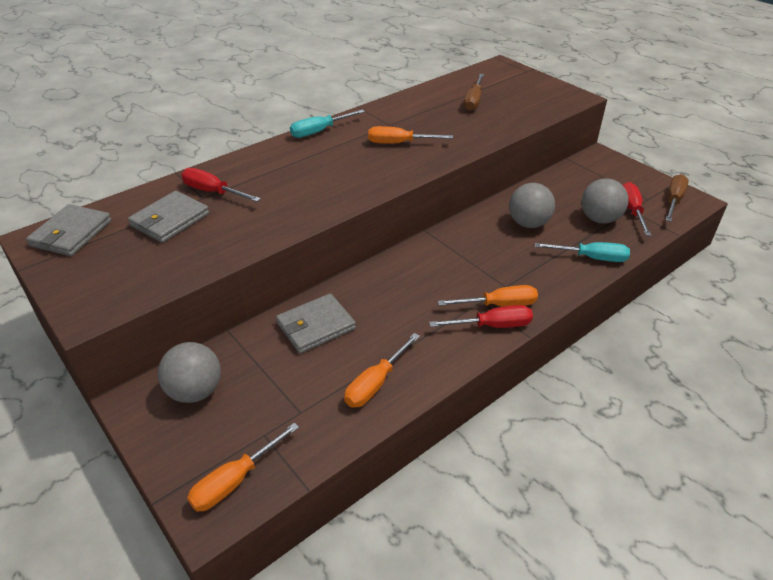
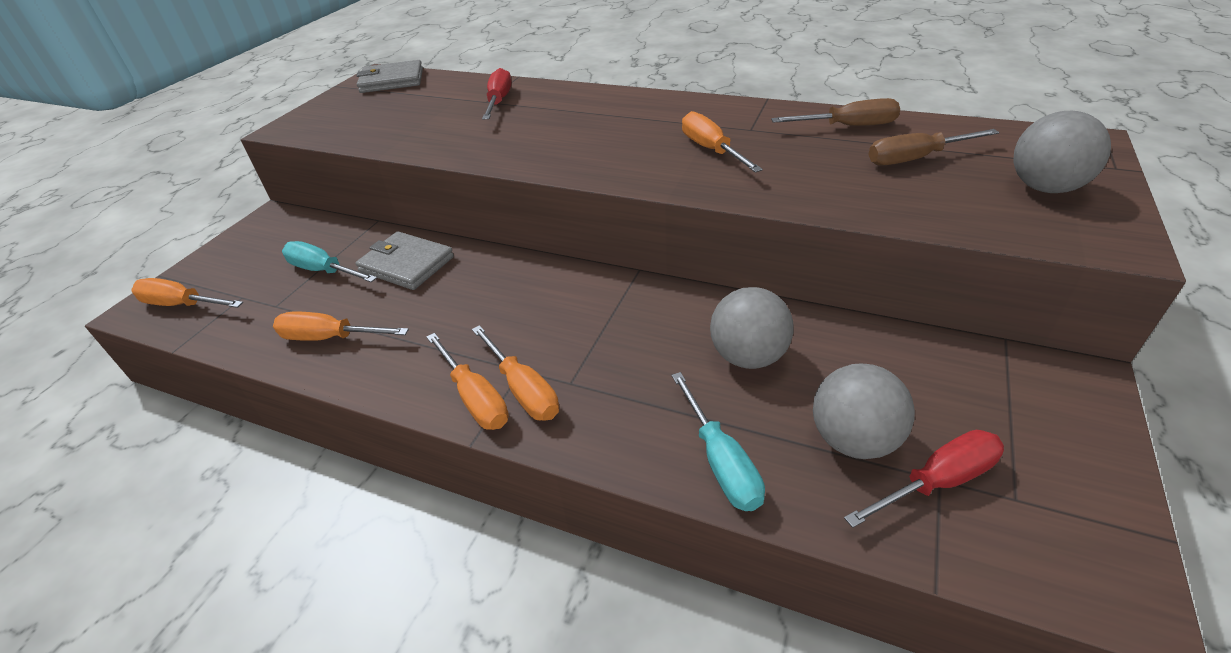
camera: 65 degrees right, 0 degrees up
grey wallet [128,191,209,243] -> none
grey ball [158,342,221,403] -> grey ball moved to [1013,111,1111,193]
turquoise screwdriver [290,110,365,138] -> turquoise screwdriver moved to [282,241,377,282]
red screwdriver [429,305,533,328] -> orange screwdriver [426,333,509,430]
brown screwdriver [666,174,689,222] -> brown screwdriver moved to [771,98,900,126]

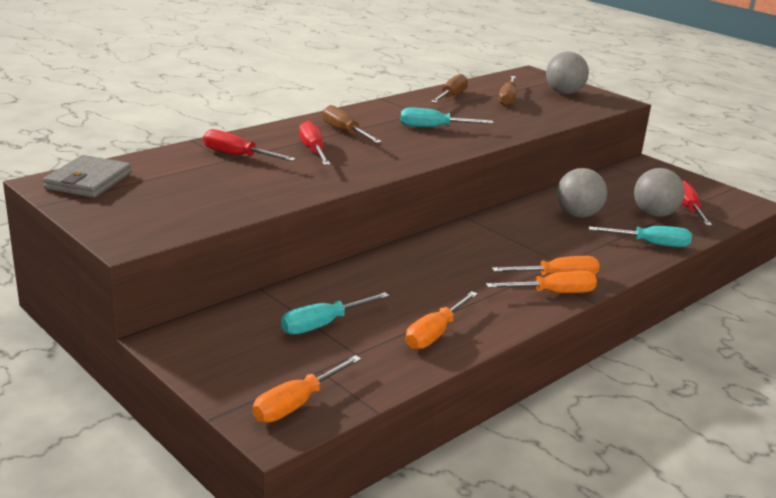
camera: 70 degrees left, 15 degrees down
grey wallet [355,231,454,290] -> none
orange screwdriver [682,111,763,173] -> turquoise screwdriver [401,108,493,127]
none -> red screwdriver [299,121,330,165]
none -> brown screwdriver [323,105,382,143]

